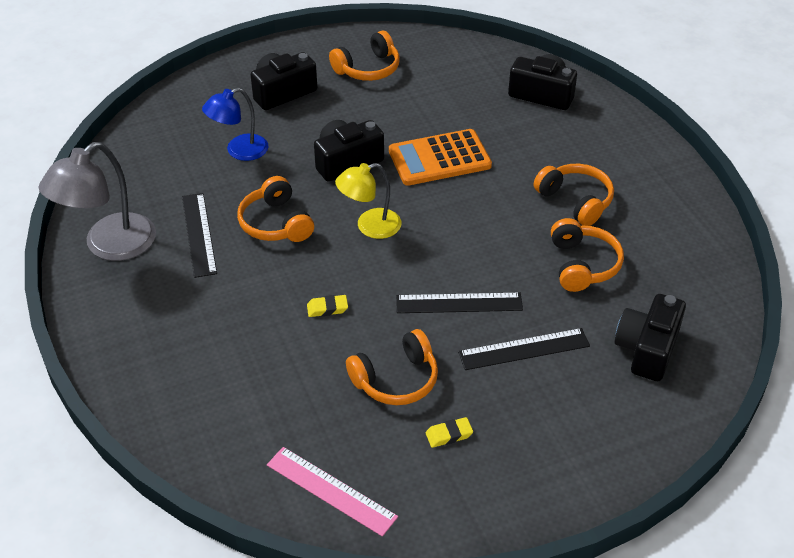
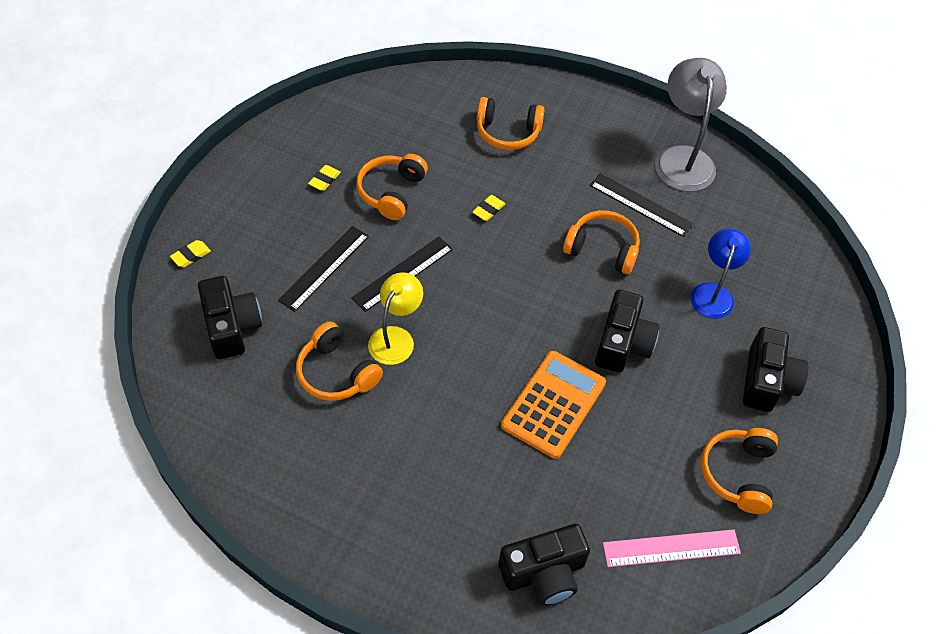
camera: 135 degrees right, 10 degrees up
pink ruler [267,447,398,537] -> pink ruler moved to [603,529,741,567]
yellow lamp [335,163,401,239] -> yellow lamp moved to [368,272,423,365]
orange headphones [534,164,614,226] -> orange headphones moved to [477,97,545,150]
none -> yellow eraser [170,240,211,267]

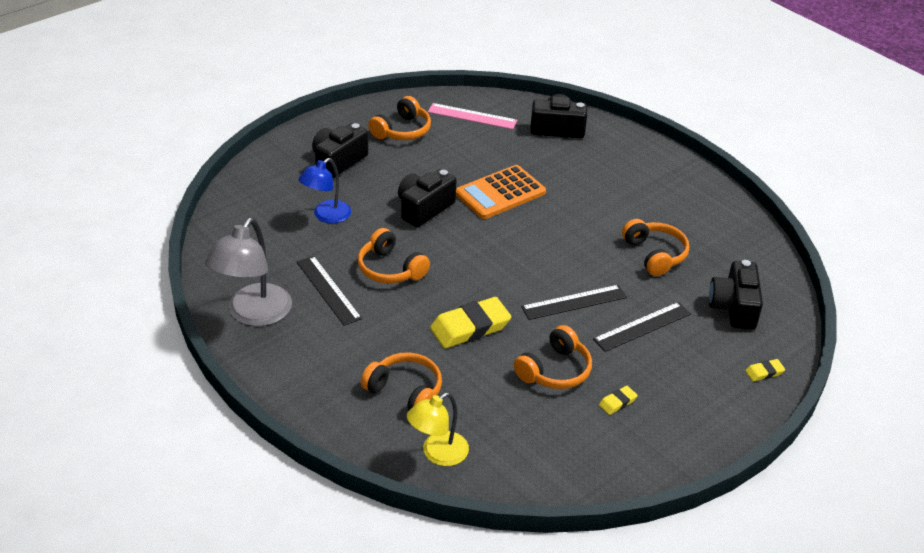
camera: 155 degrees left, 15 degrees down
yellow lamp [368,272,423,365] -> yellow lamp moved to [407,393,469,466]
yellow eraser [472,195,505,221] -> yellow eraser [430,297,511,348], size x2.15

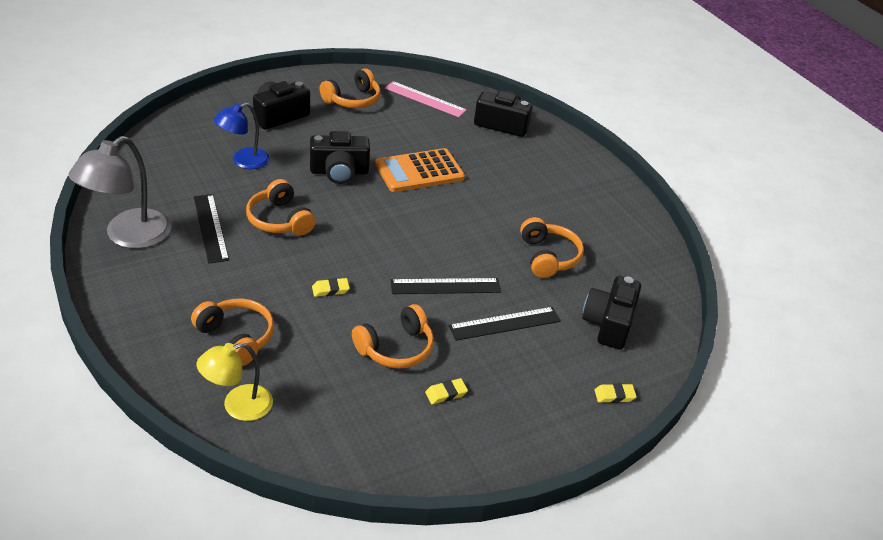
camera: 10 degrees right, 0 degrees up
black camera [398,169,457,227] -> black camera turned 150 degrees counterclockwise [310,131,370,184]
yellow eraser [430,297,511,348] -> yellow eraser [312,278,350,297], size x0.46

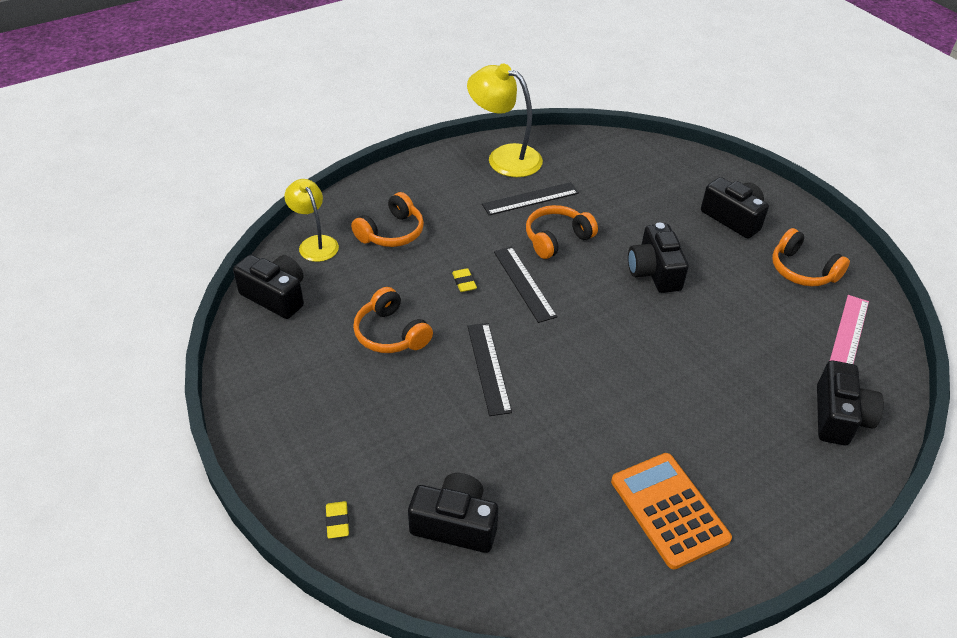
camera: 90 degrees right, 5 degrees up
grey lamp [68,136,171,249] -> yellow lamp [467,64,543,177]
blue lamp [214,103,270,169] -> none
orange calculator [375,148,465,192] -> orange calculator moved to [611,453,732,569]
yellow eraser [425,378,468,404] -> none
black ruler [449,307,561,341] -> black ruler moved to [494,247,557,323]
orange headphones [520,217,584,278] -> none
none -> black camera [233,255,304,319]

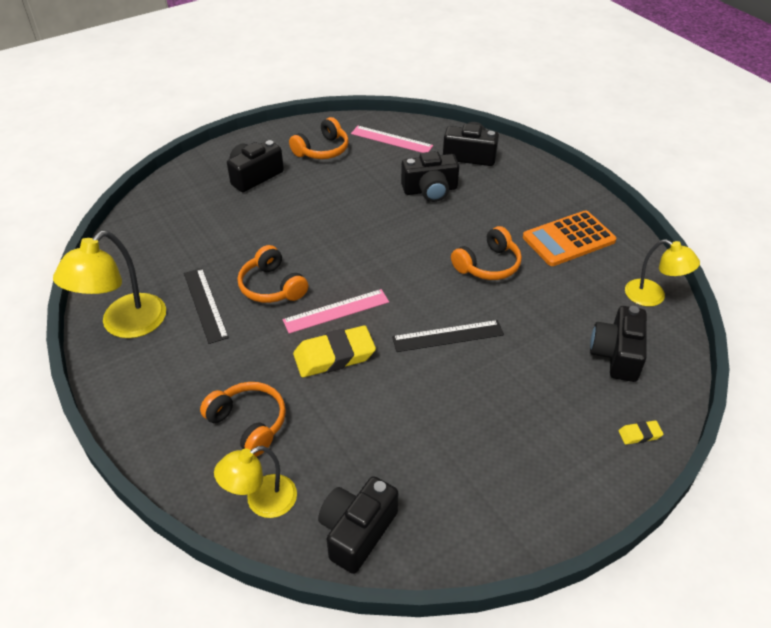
camera: 90 degrees left, 0 degrees up
orange headphones [353,287,433,353] -> orange headphones moved to [451,226,522,280]
yellow eraser [452,268,477,292] -> yellow eraser [293,325,376,377], size x2.15
black ruler [494,247,557,323] -> pink ruler [282,289,389,334]
black camera [628,223,689,293] -> black camera moved to [401,151,459,202]
none -> yellow lamp [625,239,700,307]

